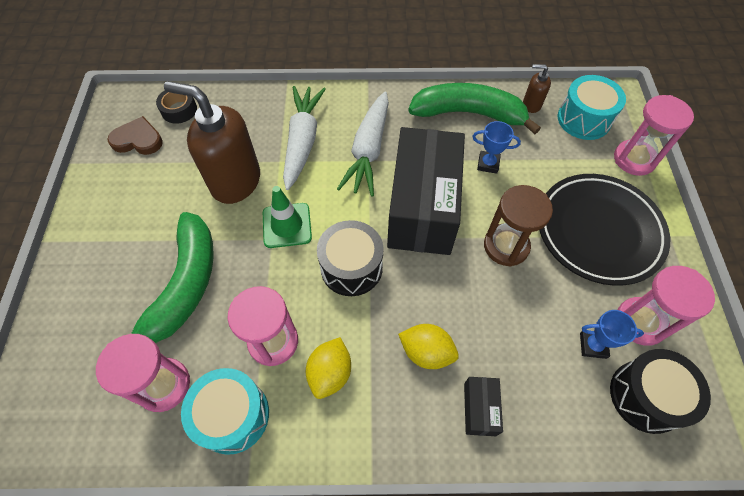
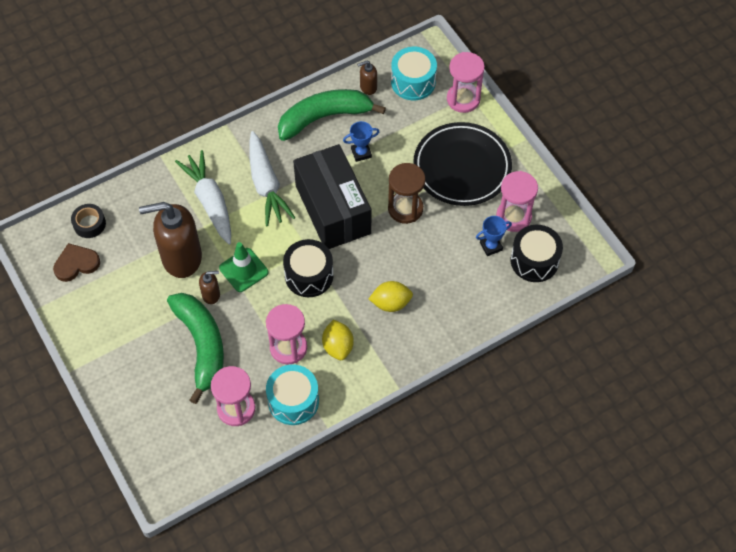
camera: 30 degrees left, 0 degrees up
black box [464,377,503,436] -> none
none -> brown soap dispenser [199,271,220,304]

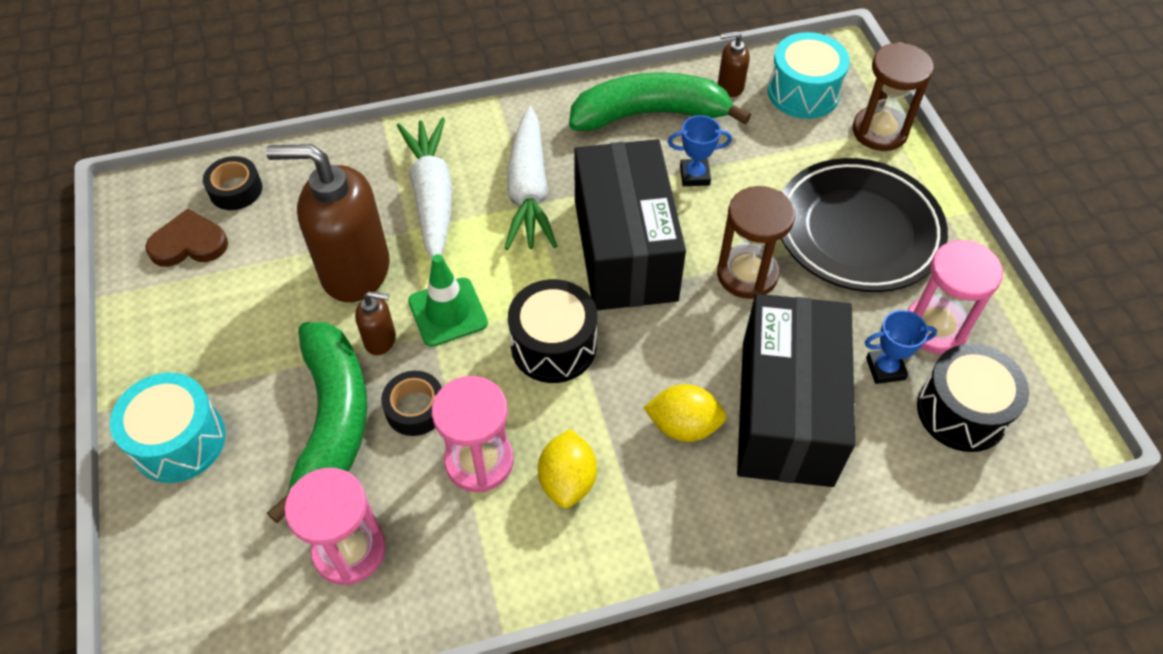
camera: 15 degrees right, 5 degrees down
turquoise drum [266,365,319,425] -> turquoise drum moved to [110,373,226,483]
pink hourglass [447,52,485,113] -> brown hourglass [853,42,934,151]
none -> black tape [381,371,442,436]
none -> black box [737,294,855,487]

